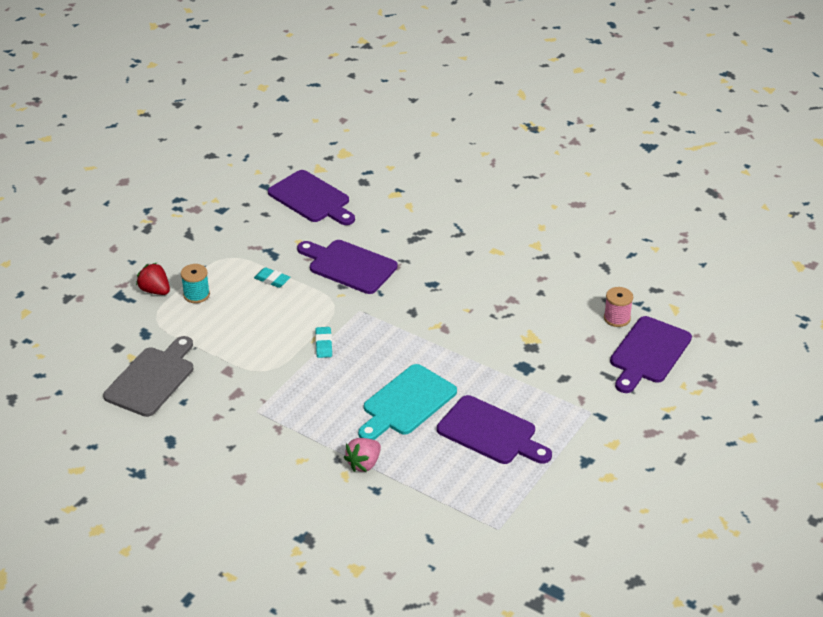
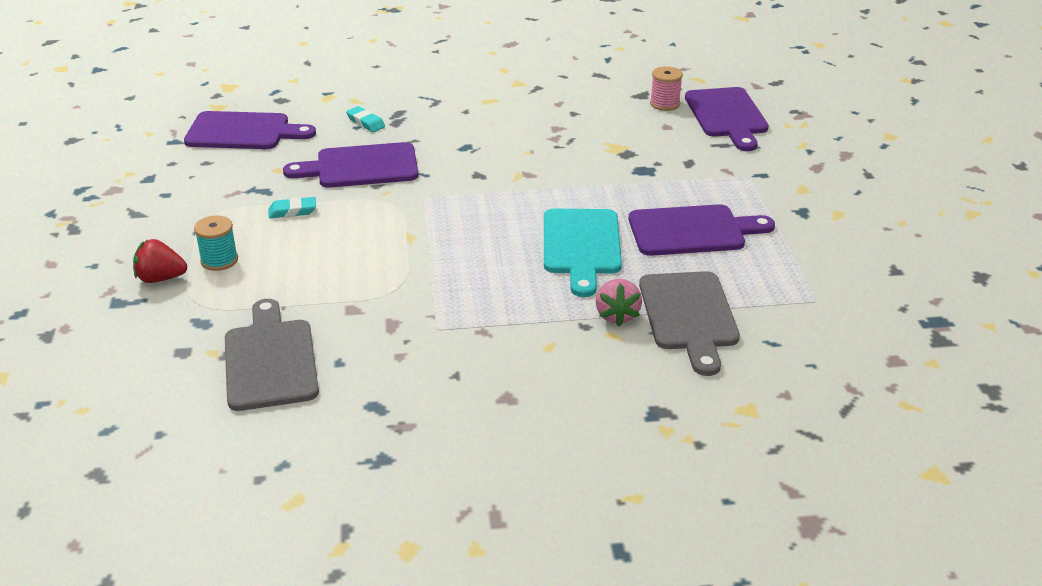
camera: 40 degrees left, 5 degrees down
turquoise eraser [315,327,332,358] -> turquoise eraser moved to [346,106,385,132]
none -> grey cutting board [639,271,740,376]

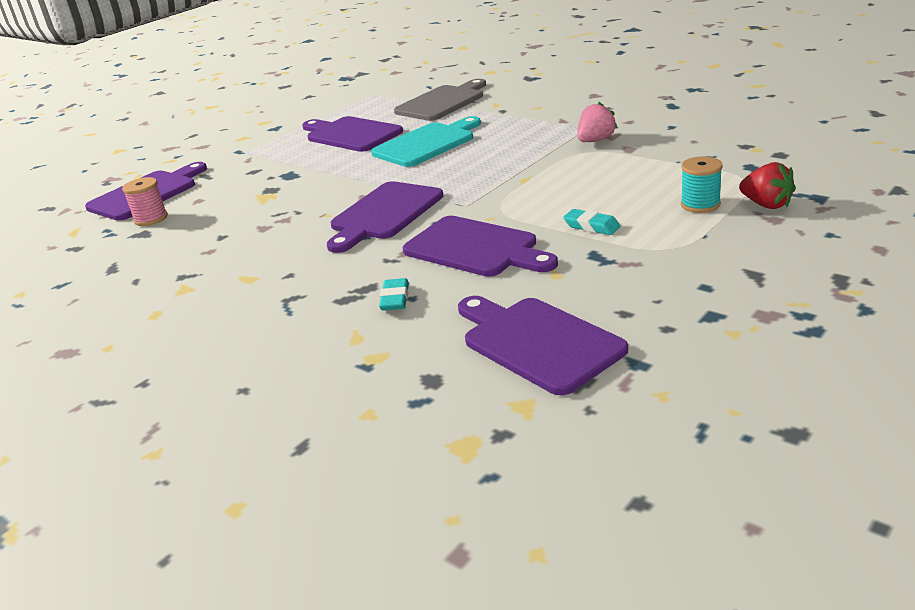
camera: 130 degrees left, 5 degrees down
grey cutting board [225,299,319,411] -> none
pink strawberry [596,279,642,327] -> pink strawberry moved to [577,102,617,142]
none -> purple cutting board [327,181,443,253]

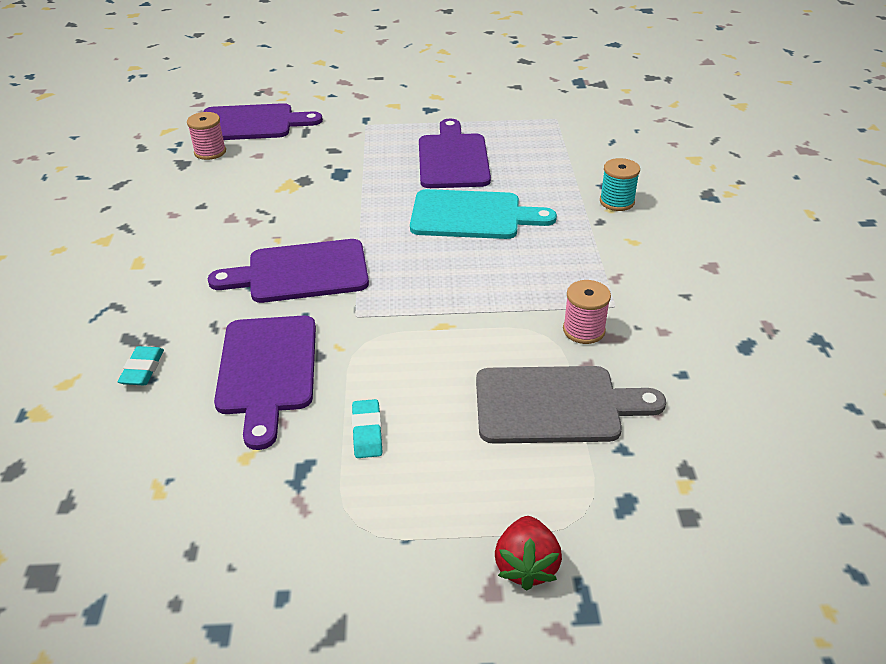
camera: 45 degrees right, 10 degrees up
turquoise eraser [379,278,409,311] -> turquoise eraser turned 45 degrees counterclockwise [118,346,164,385]
grey cutting board [394,79,486,121] -> grey cutting board moved to [476,366,666,444]
purple cutting board [458,296,628,395] -> none
pink strawberry [577,102,617,142] -> pink spool [563,280,611,344]
turquoise spool [681,156,723,213] -> turquoise spool moved to [600,158,640,211]

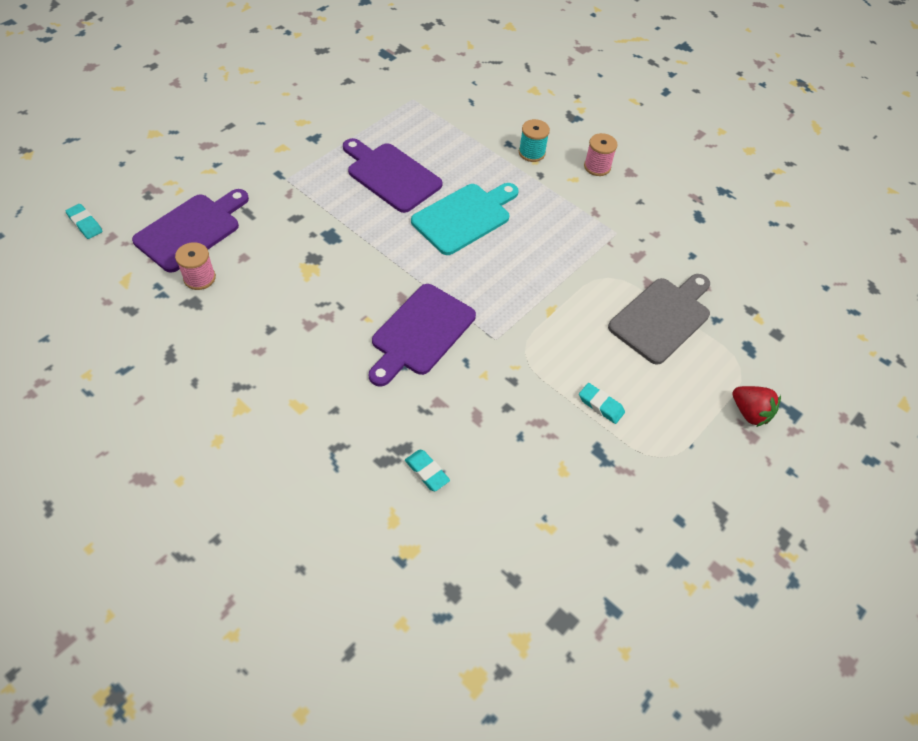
camera: 50 degrees left, 15 degrees up
purple cutting board [214,316,316,450] -> none
pink spool [563,280,611,344] -> pink spool moved to [584,133,618,176]
none -> turquoise eraser [66,204,103,239]

